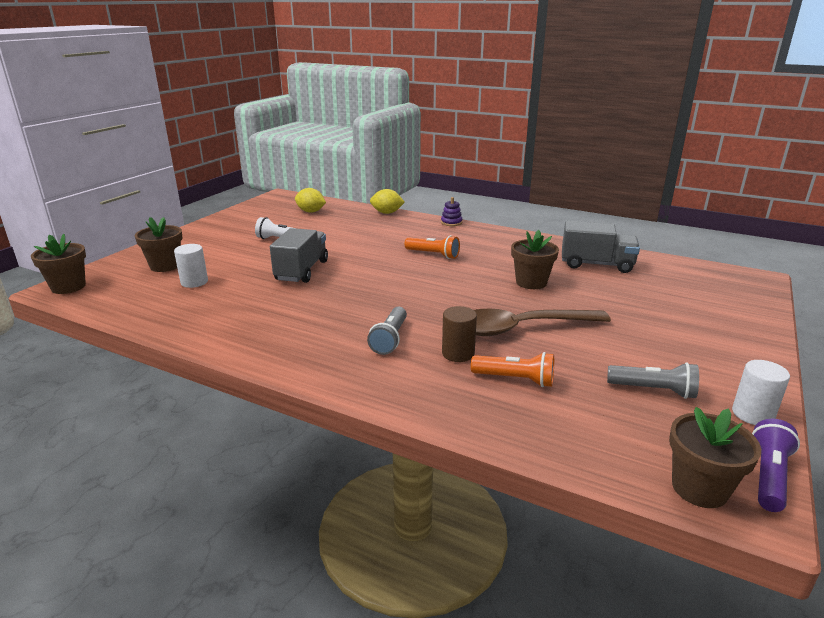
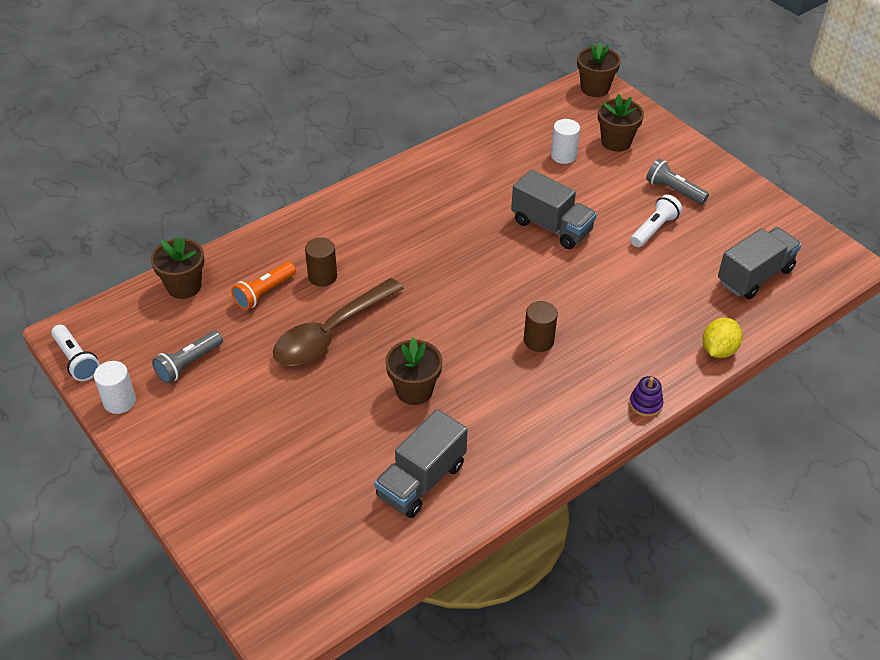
camera: 115 degrees right, 20 degrees up
yellow lemon [295,188,326,213] -> grey truck [718,227,802,299]
grey flashlight [367,307,407,355] -> grey flashlight moved to [646,159,709,205]
orange flashlight [405,235,460,259] -> brown cylinder [524,301,558,352]
brown spoon [474,308,611,336] -> brown spoon turned 150 degrees counterclockwise [273,278,404,366]
brown flower pot [669,407,761,508] -> brown flower pot moved to [151,237,204,299]
purple flashlight [752,419,800,512] -> white flashlight [51,325,100,381]

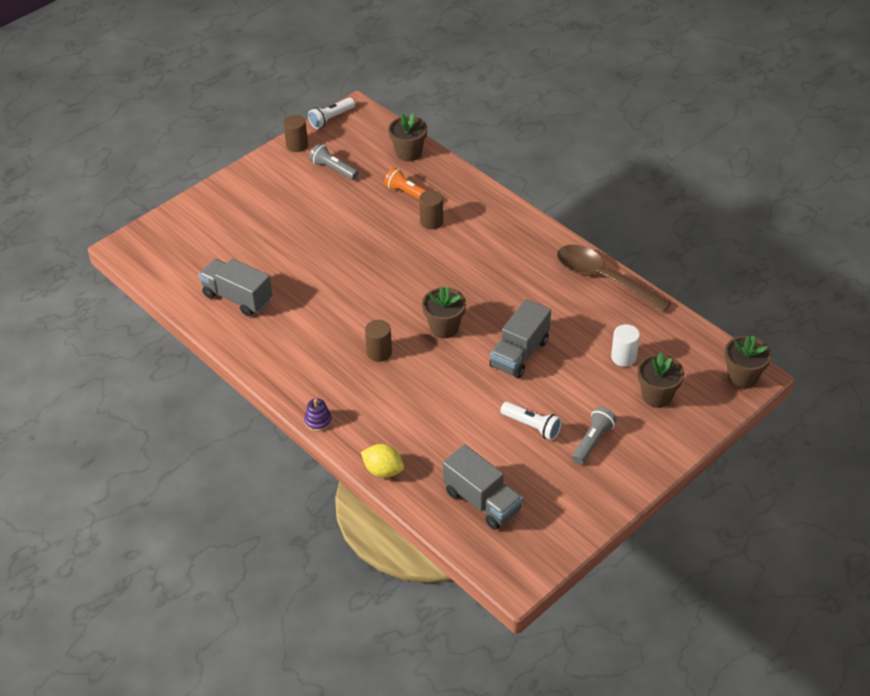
camera: 85 degrees right, 0 degrees up
white cylinder [94,361,136,414] -> brown cylinder [283,115,308,152]
brown spoon [273,278,404,366] -> brown spoon moved to [557,245,671,313]
brown flower pot [385,337,443,405] -> brown flower pot moved to [422,286,466,338]

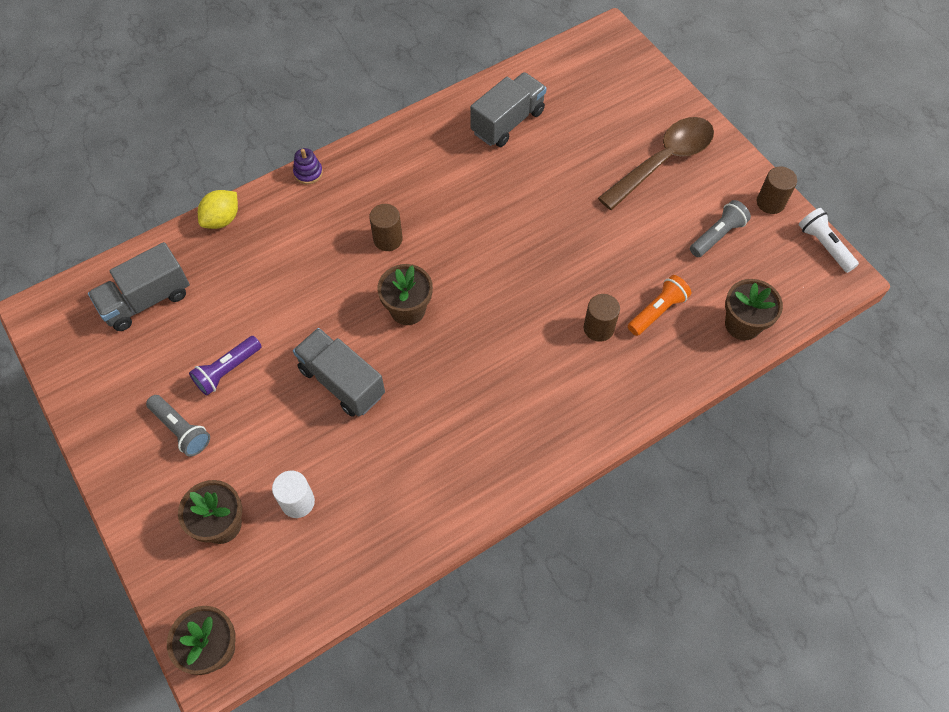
camera: 100 degrees right, 15 degrees up
white flashlight [500,402,562,440] -> purple flashlight [189,336,262,395]
brown spoon [557,245,671,313] -> brown spoon moved to [598,117,714,210]

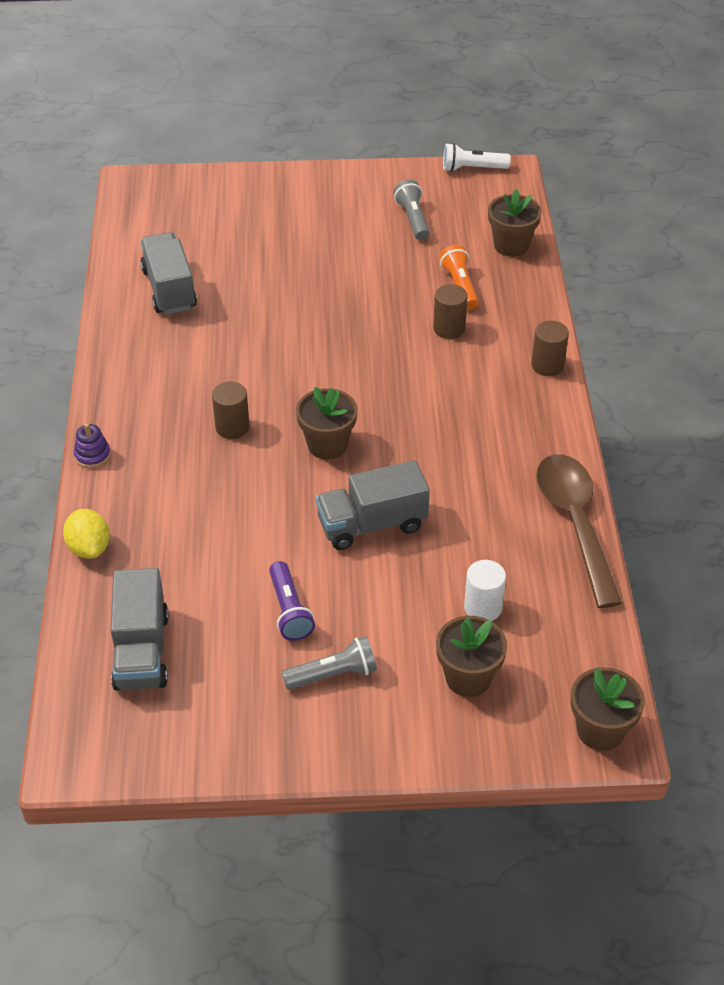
camera: 60 degrees left, 15 degrees down
brown spoon [598,117,714,210] -> brown spoon moved to [536,454,622,608]
brown cylinder [757,167,797,214] -> brown cylinder moved to [531,321,569,376]

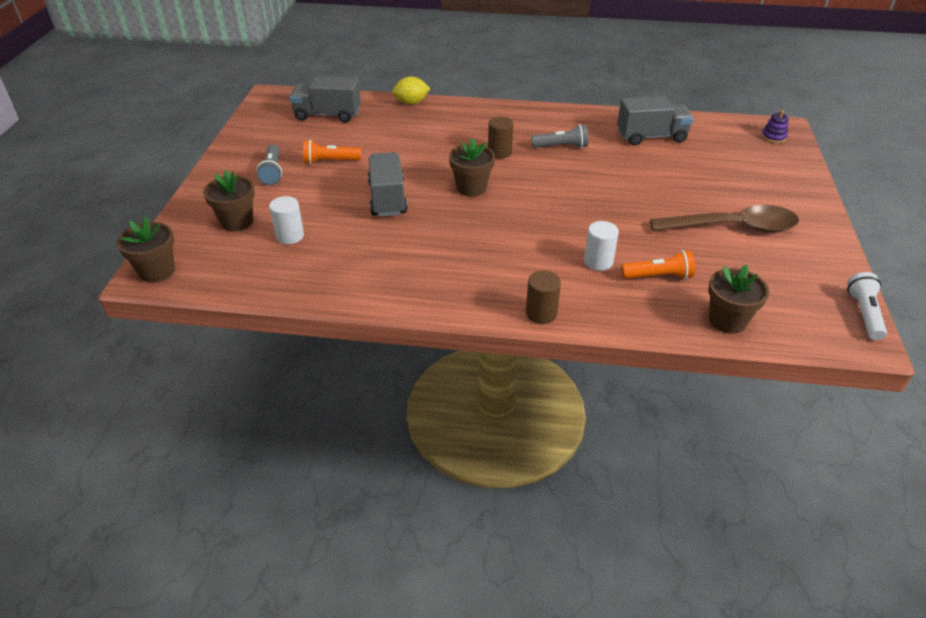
camera: 100 degrees right, 5 degrees down
purple stacking toy [74,423,111,468] -> purple stacking toy moved to [761,110,789,143]
purple flashlight [269,561,315,641] -> orange flashlight [303,140,361,164]
grey flashlight [394,180,430,241] -> grey flashlight moved to [531,124,588,148]
brown cylinder [433,284,468,339] -> white cylinder [584,221,619,271]
brown spoon [536,454,622,608] -> brown spoon moved to [650,205,799,232]

